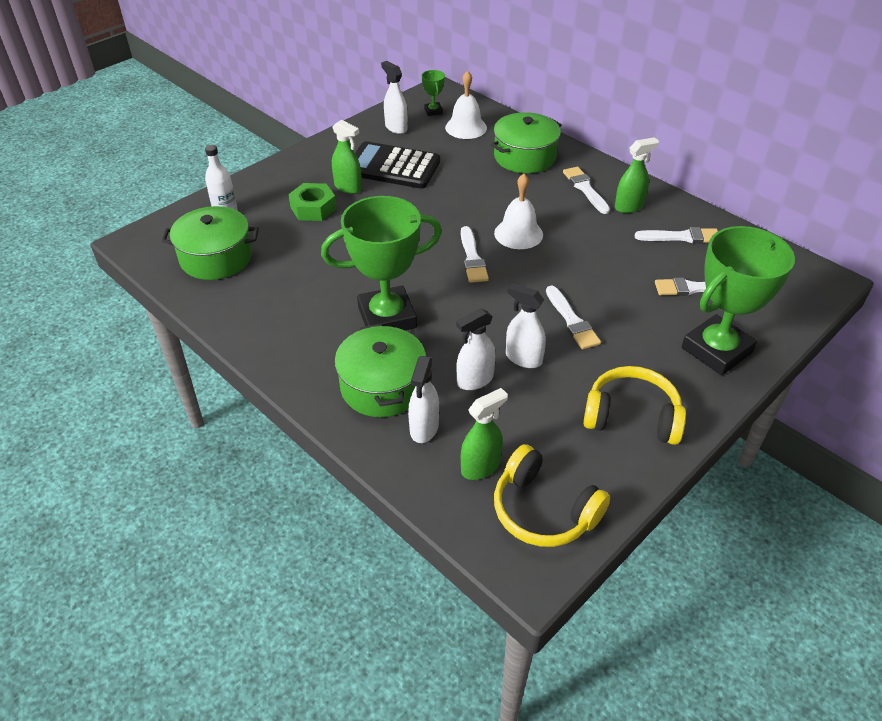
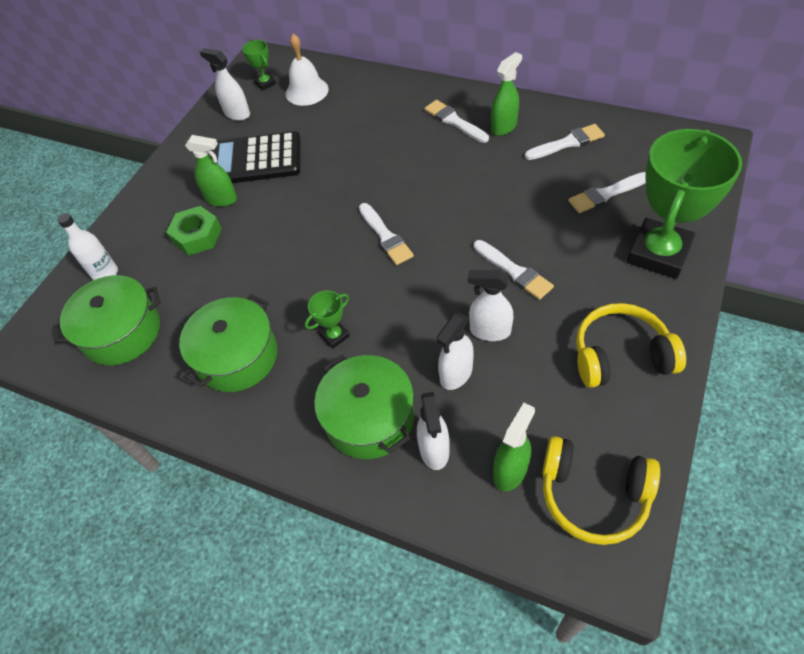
camera: 15 degrees left, 10 degrees up
green trophy [321,196,442,331] -> green trophy [305,290,350,349], size x0.42
green pot [491,112,562,173] -> green pot moved to [179,294,278,392]
white bell [494,174,543,249] -> none

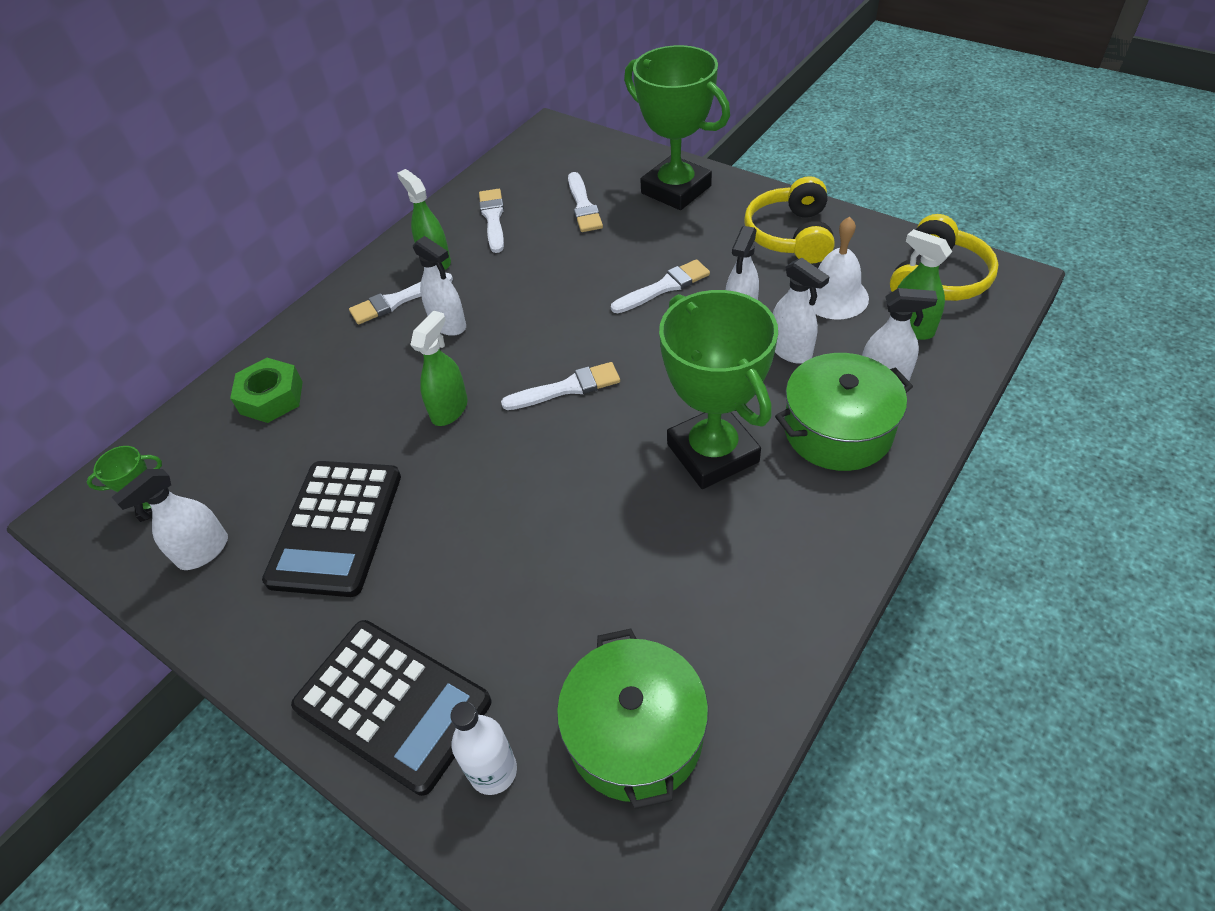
camera: 80 degrees left, 5 degrees down
green nut [166,206,222,256] -> green nut moved to [230,358,303,423]
green pot [179,294,278,392] -> none
green spray bottle [185,135,237,207] -> green spray bottle moved to [410,311,468,426]
white bell [286,34,329,106] -> white bell moved to [808,217,869,319]
green trophy [305,290,350,349] -> green trophy [659,290,778,489], size x2.36
none -> black calculator [291,620,491,796]
none -> white spray bottle [413,236,466,336]

